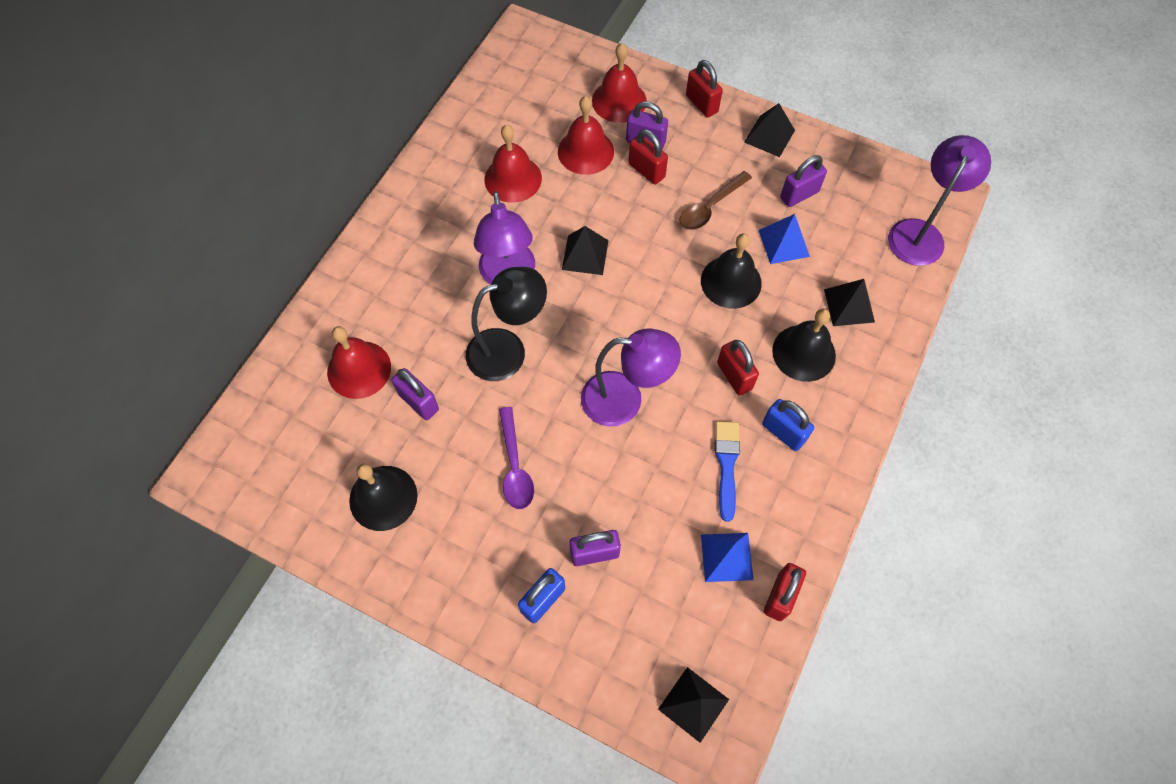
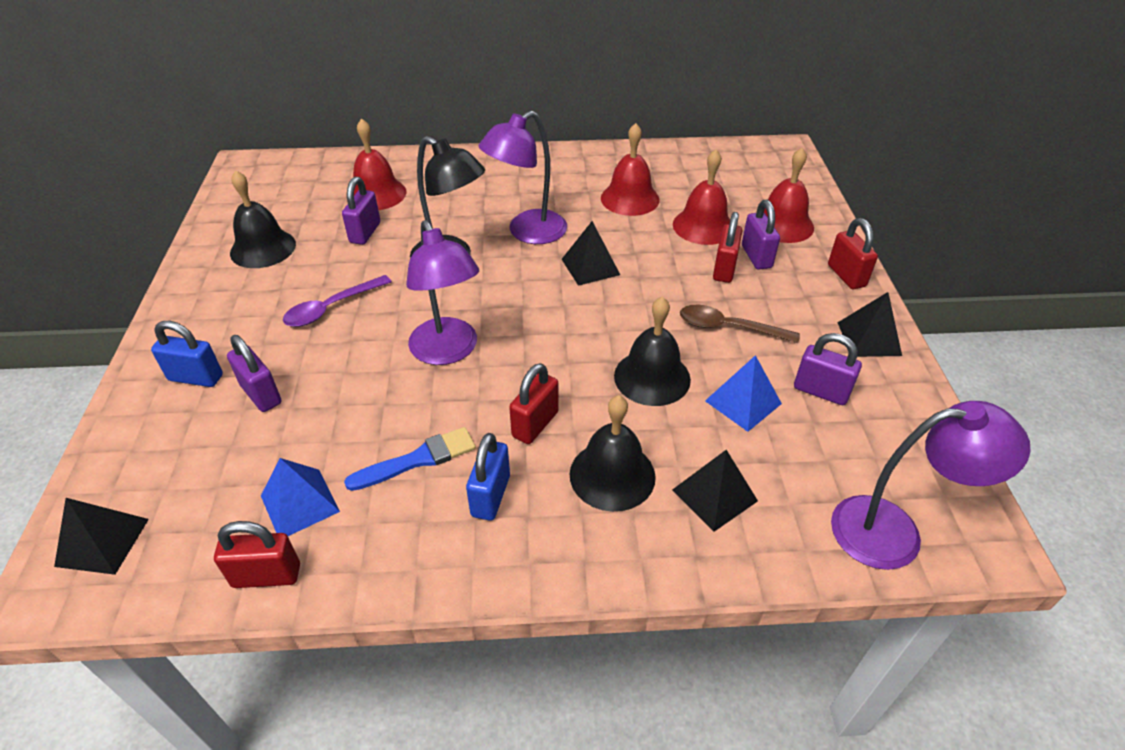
camera: 60 degrees right, 20 degrees down
red padlock [686,60,723,118] -> red padlock turned 45 degrees counterclockwise [828,218,878,289]

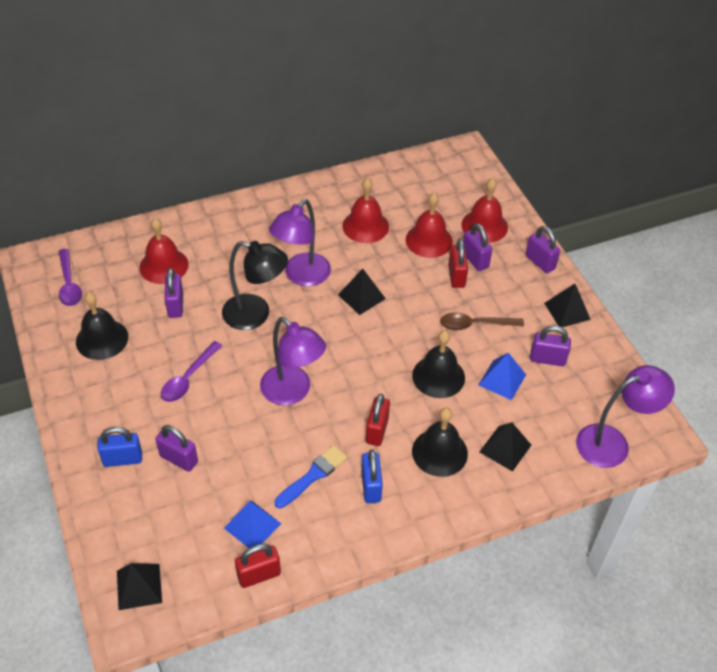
camera: 20 degrees left, 5 degrees up
red padlock [828,218,878,289] -> purple padlock [526,226,560,273]
none -> purple spoon [59,249,82,306]

